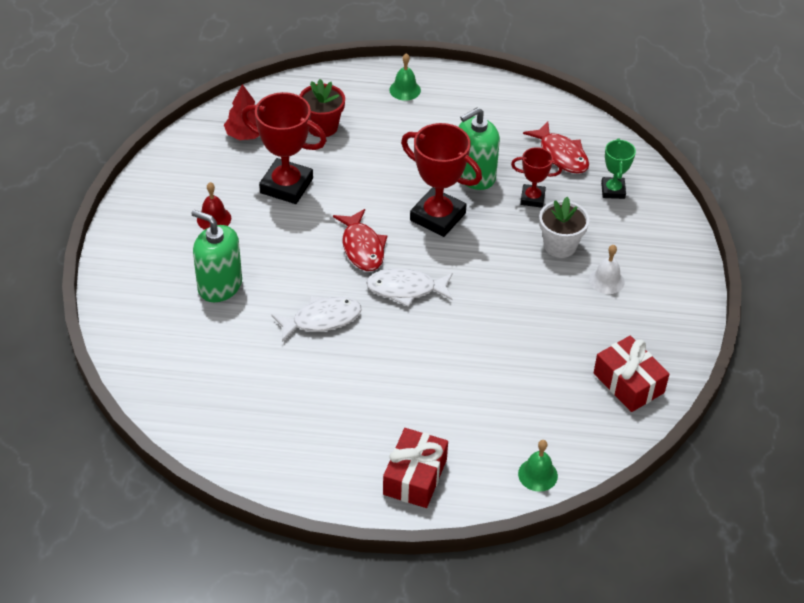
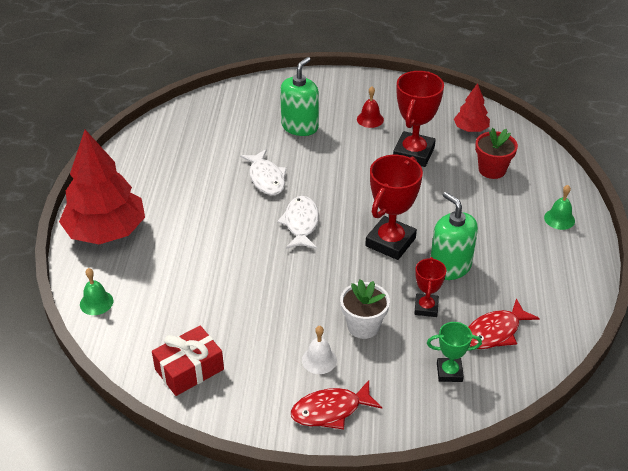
camera: 90 degrees right, 5 degrees down
red fish [333,209,387,271] -> red fish moved to [291,380,382,430]
red gift [383,428,448,508] -> red tree [59,130,145,244]

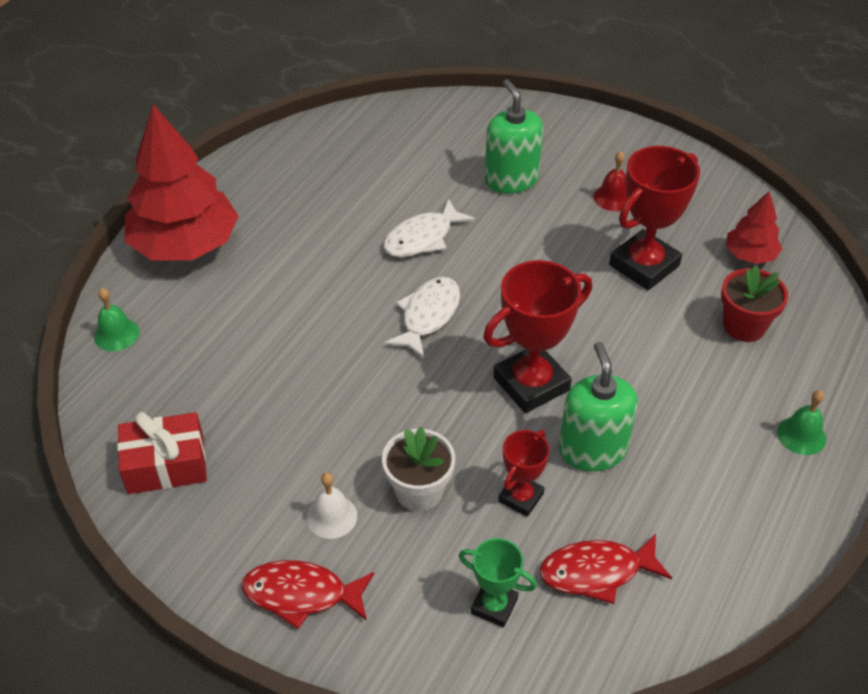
camera: 25 degrees right, 5 degrees up
white fish [240,149,287,195] -> white fish turned 45 degrees clockwise [383,198,475,257]
green soap dispenser [280,57,319,136] -> green soap dispenser turned 75 degrees counterclockwise [485,79,543,194]

